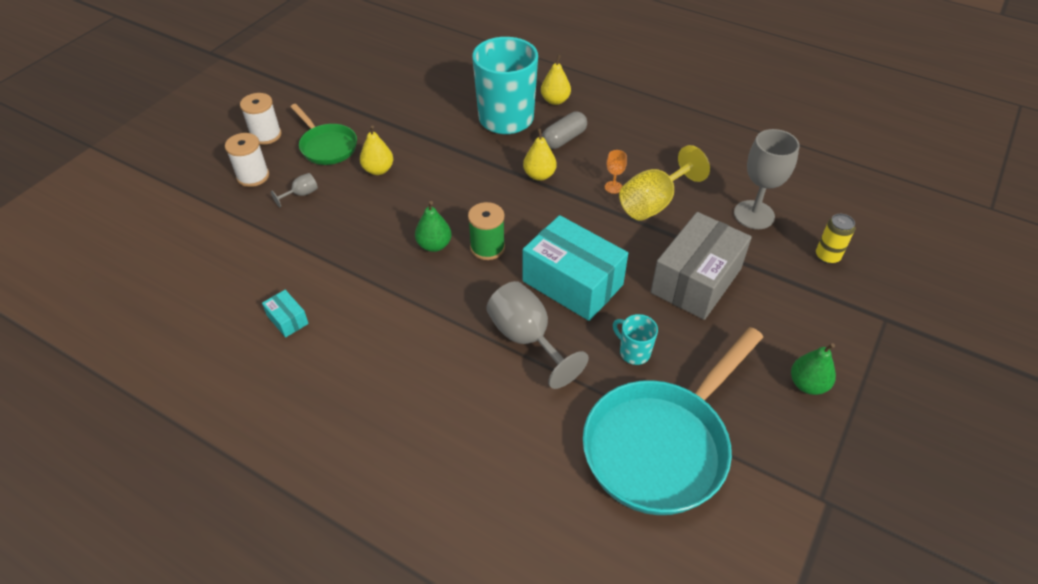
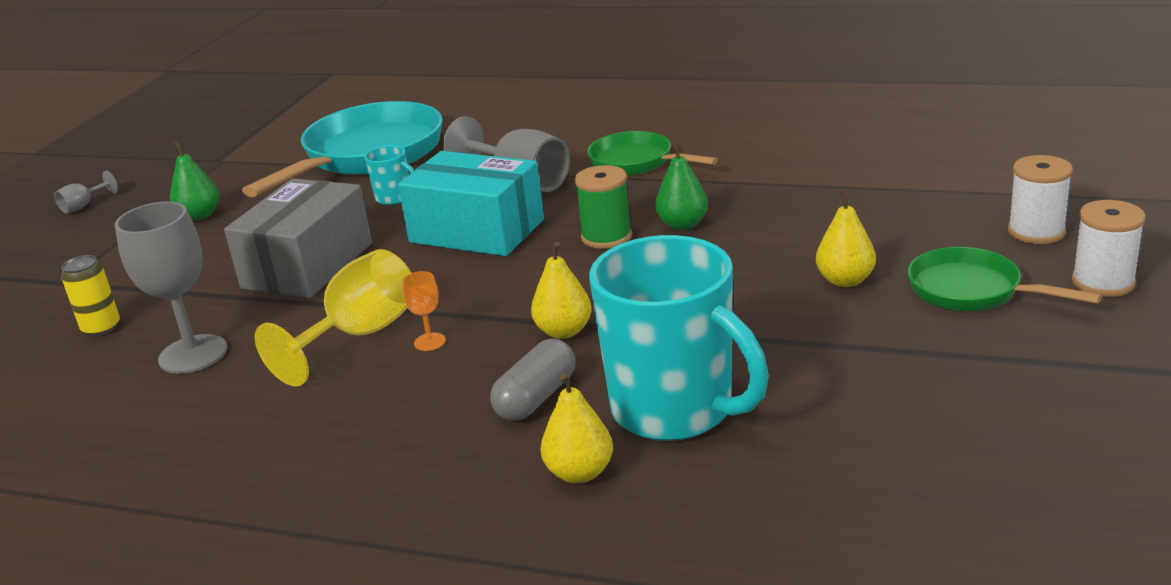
camera: 170 degrees right, 20 degrees down
turquoise box [262,290,309,338] -> none
grey goblet [271,173,318,207] -> grey goblet moved to [54,171,118,213]
none -> green pan [587,131,718,175]

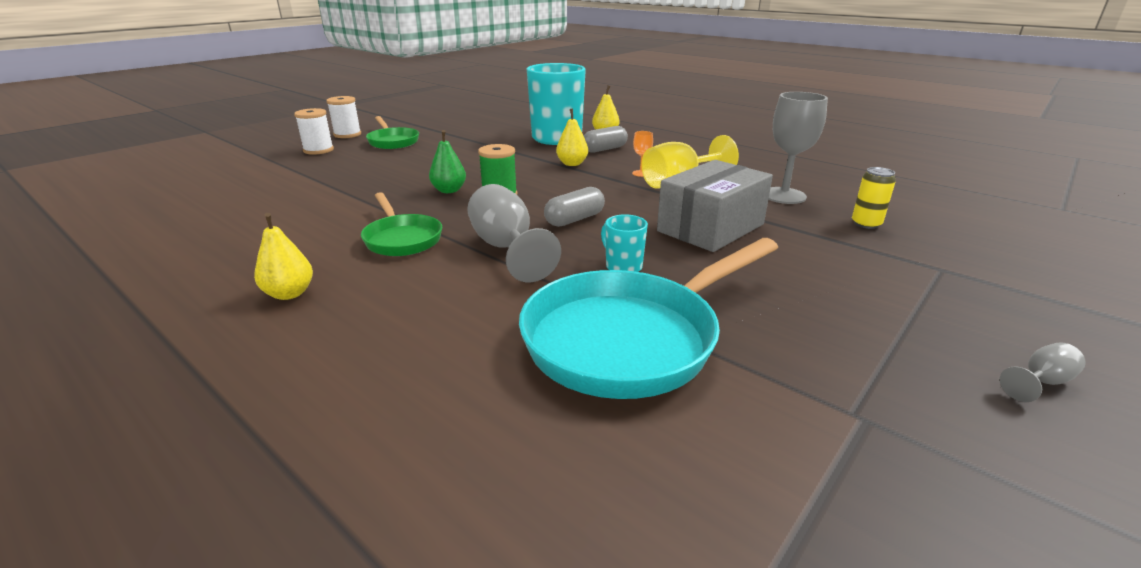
camera: 160 degrees left, 0 degrees up
green pear [170,141,219,221] -> none
turquoise box [398,151,544,256] -> grey capsule [544,187,605,227]
yellow pear [816,190,876,287] -> yellow pear moved to [254,213,313,300]

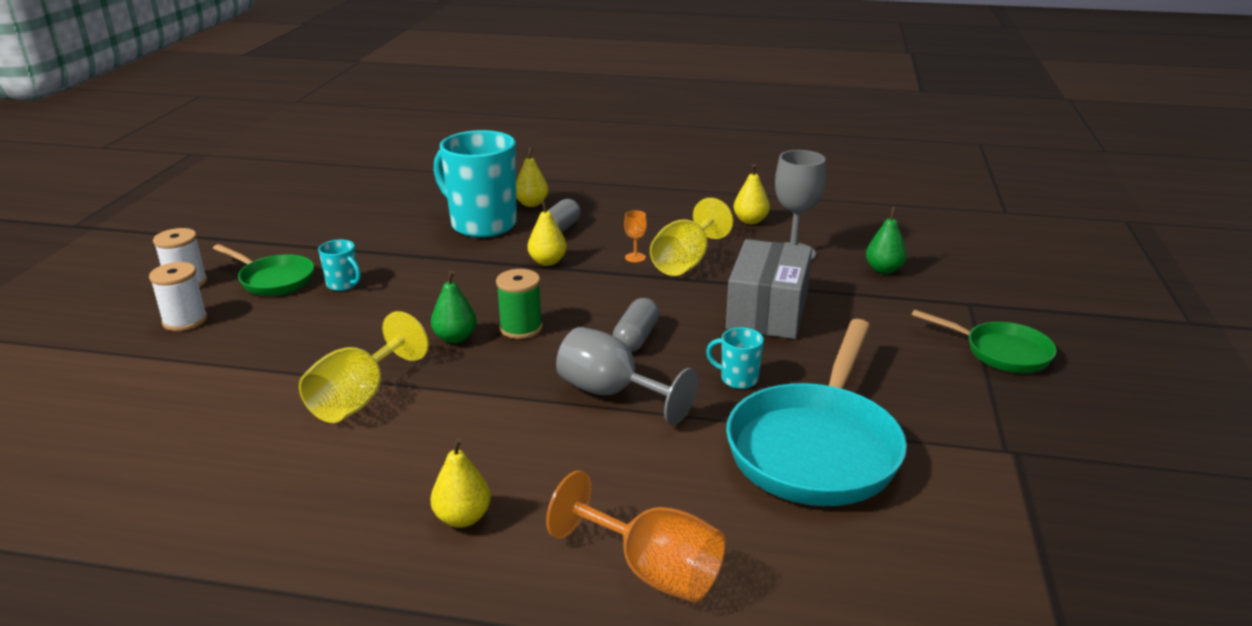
camera: 30 degrees left, 0 degrees up
green pan [361,192,442,256] -> green pan moved to [912,309,1057,373]
yellow can [852,167,896,229] -> green pear [866,207,907,274]
grey goblet [1000,342,1086,402] -> none
none -> yellow goblet [299,311,429,423]
none -> turquoise mug [318,239,361,291]
none -> orange goblet [546,470,726,602]
none -> yellow pear [734,164,770,224]

